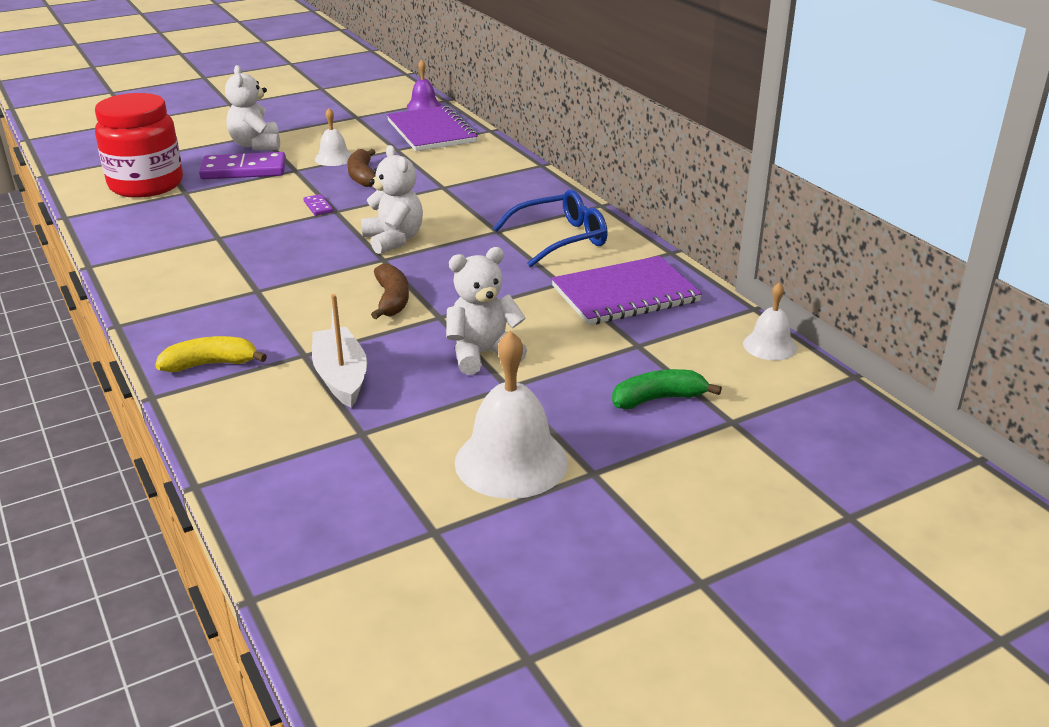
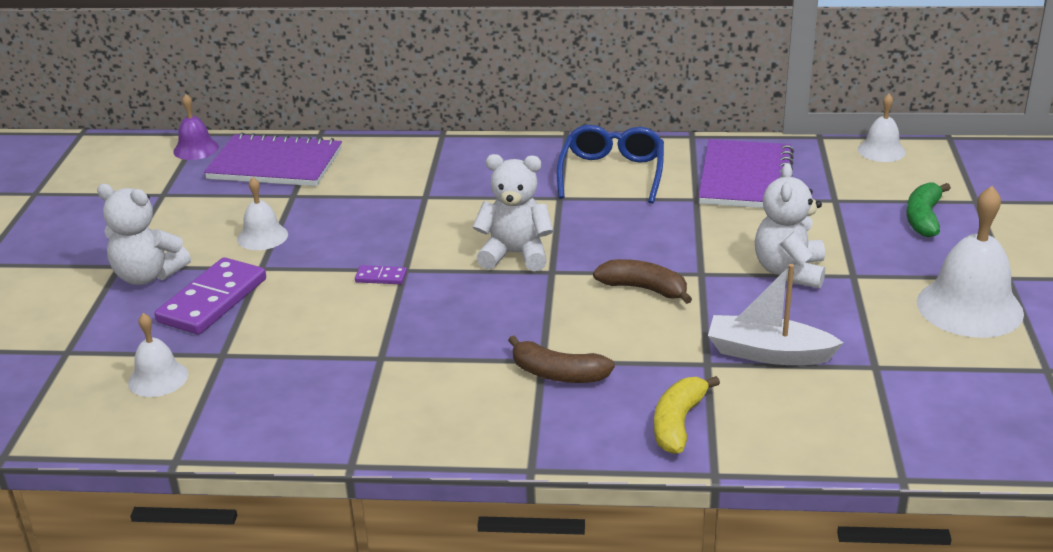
camera: 55 degrees left, 0 degrees up
red jar [95,93,183,198] -> white bell [128,313,188,397]
brown banana [347,149,376,187] -> brown banana moved to [508,336,615,383]

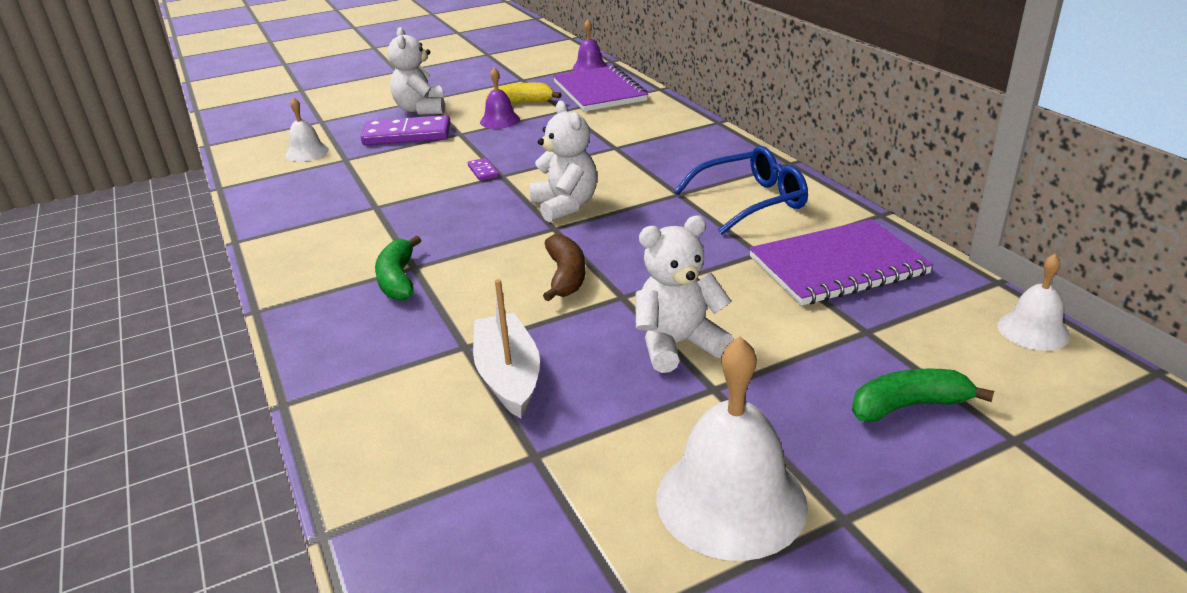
camera: 60 degrees right, 0 degrees up
white bell [237,177,288,250] -> purple bell [480,68,520,129]
brown banana [508,336,615,383] -> green banana [375,236,421,300]
yellow banana [654,376,720,454] -> yellow banana moved to [486,83,562,104]

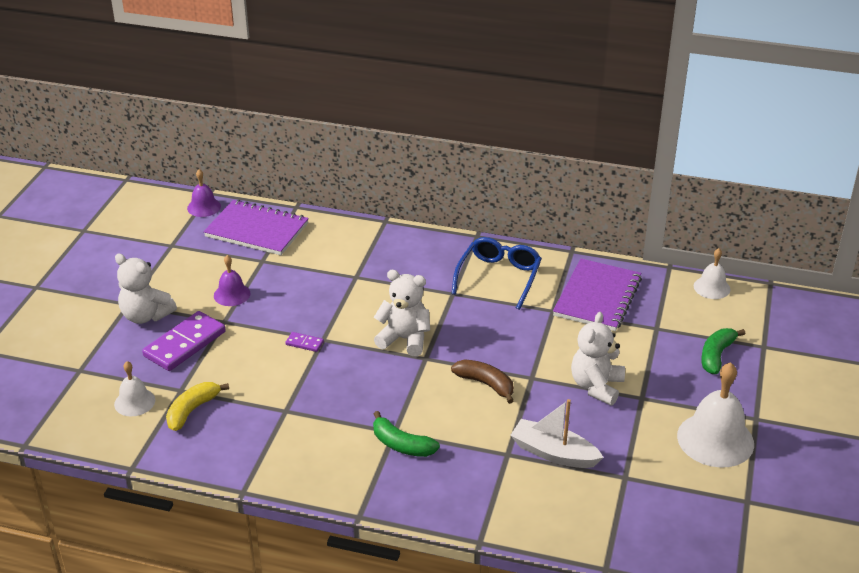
camera: 50 degrees left, 5 degrees up
yellow banana [486,83,562,104] -> yellow banana moved to [166,382,229,431]

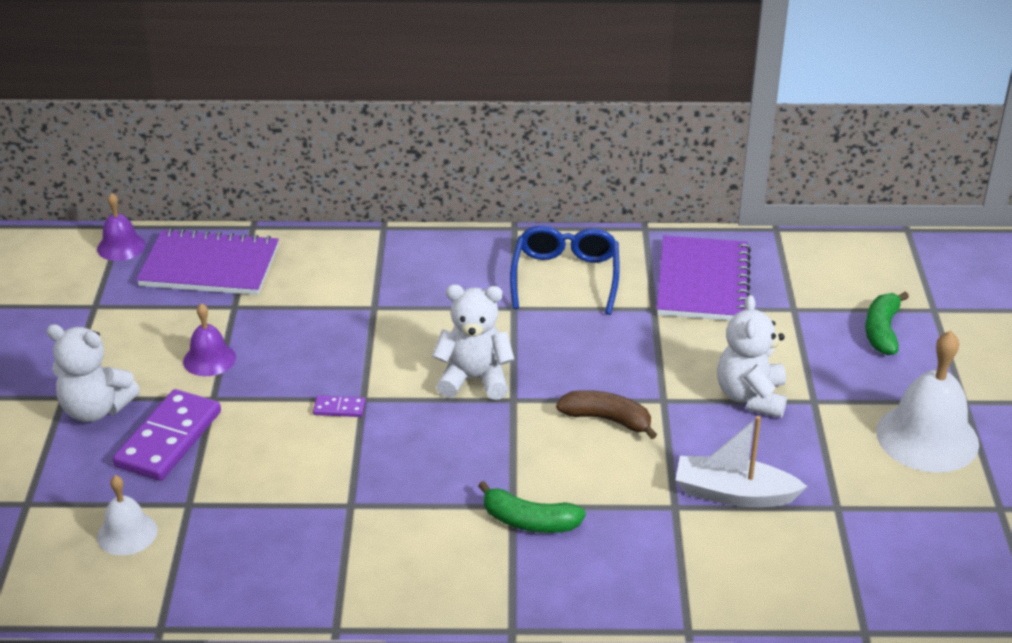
camera: 15 degrees left, 0 degrees up
yellow banana [166,382,229,431] -> none
white bell [694,248,731,299] -> none

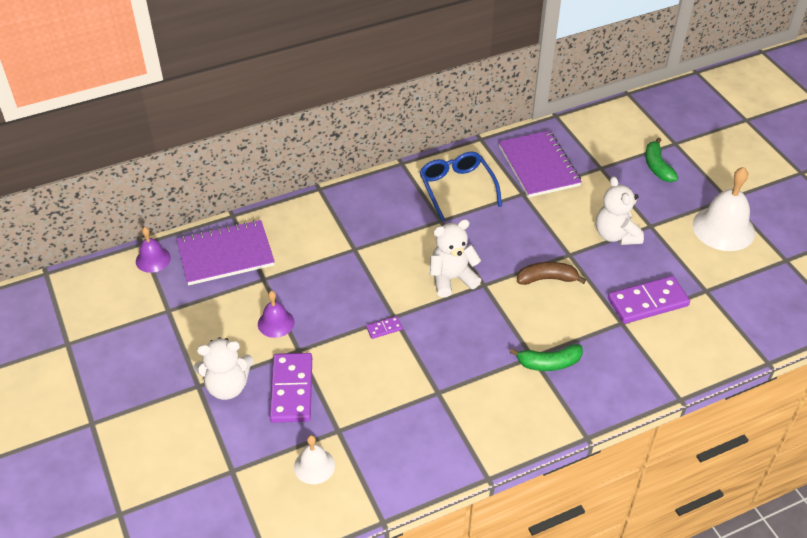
camera: 25 degrees left, 10 degrees up
white boat [676,416,808,507] -> purple domino [608,276,690,324]

